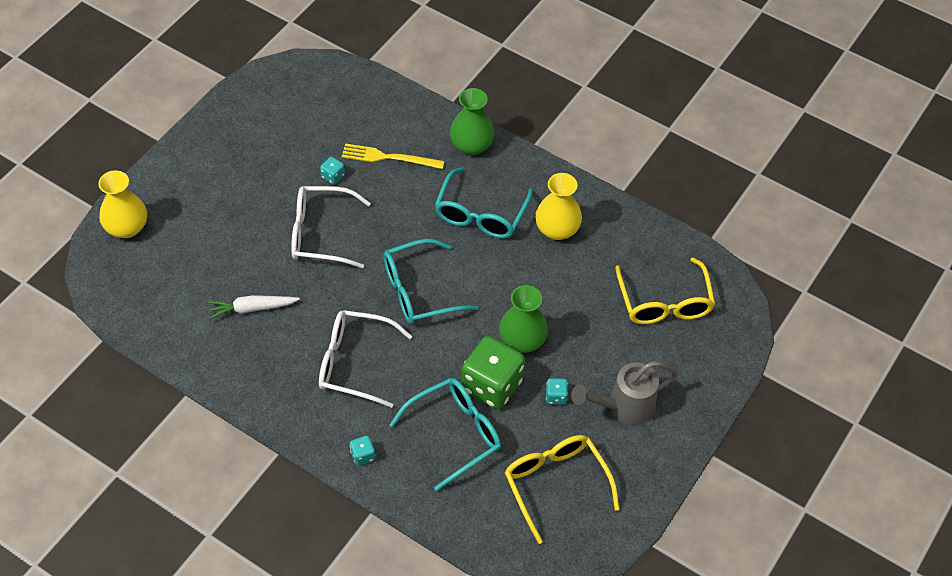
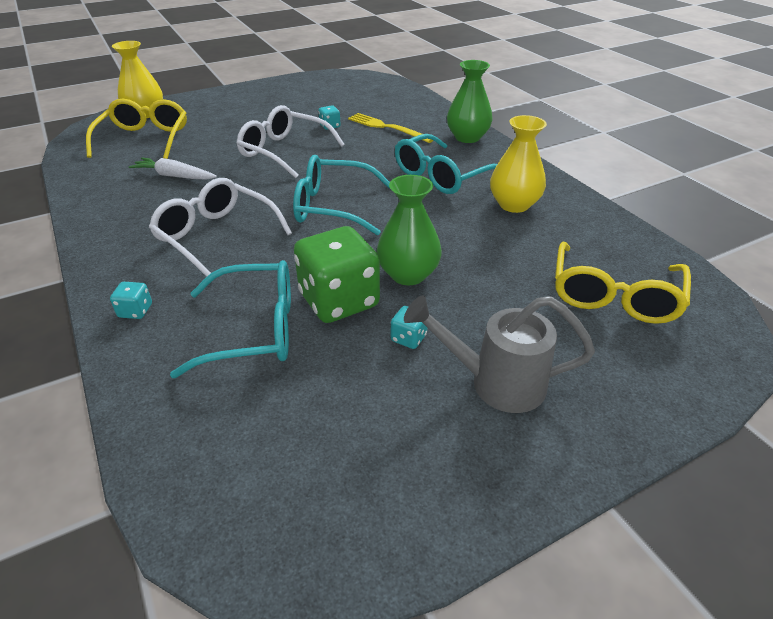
camera: 30 degrees right, 15 degrees down
yellow glasses [504,435,620,544] -> yellow glasses moved to [86,99,187,159]

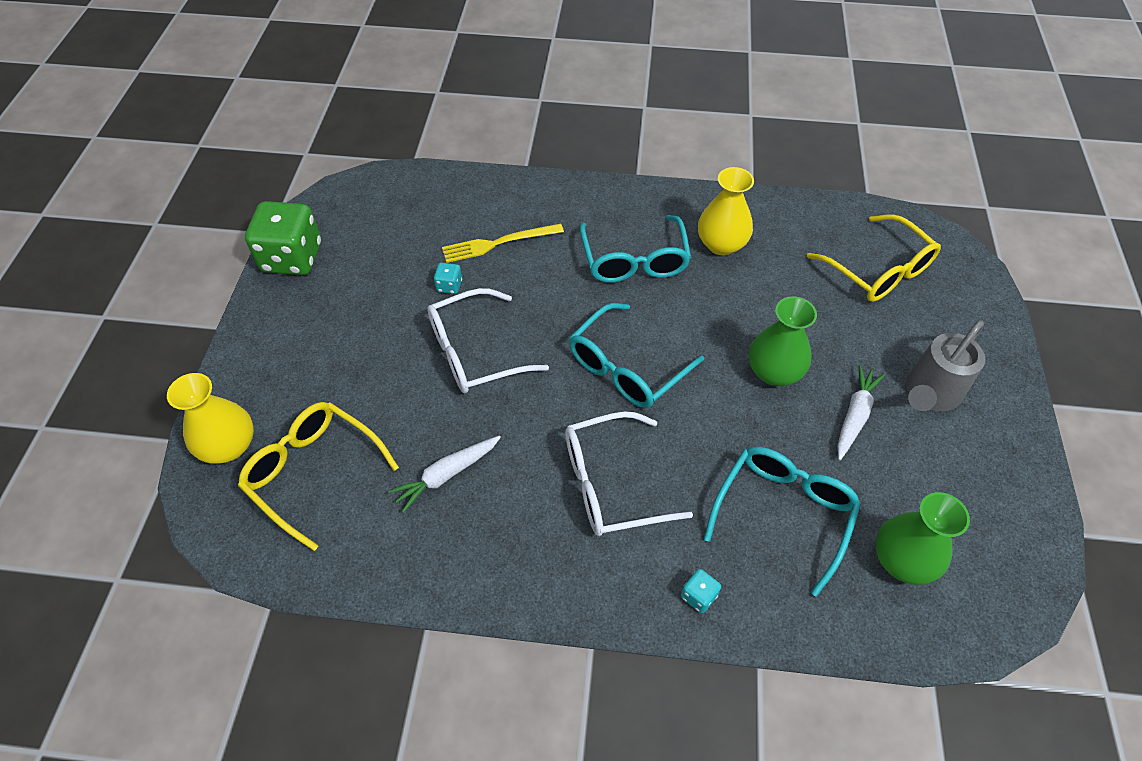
camera: 55 degrees left, 15 degrees up
green dice [294,226,380,323] -> green dice moved to [245,201,321,275]
turquoise dice [391,306,427,349] -> white carrot [837,365,885,460]
green vase [447,60,493,143] -> green vase moved to [875,492,970,585]

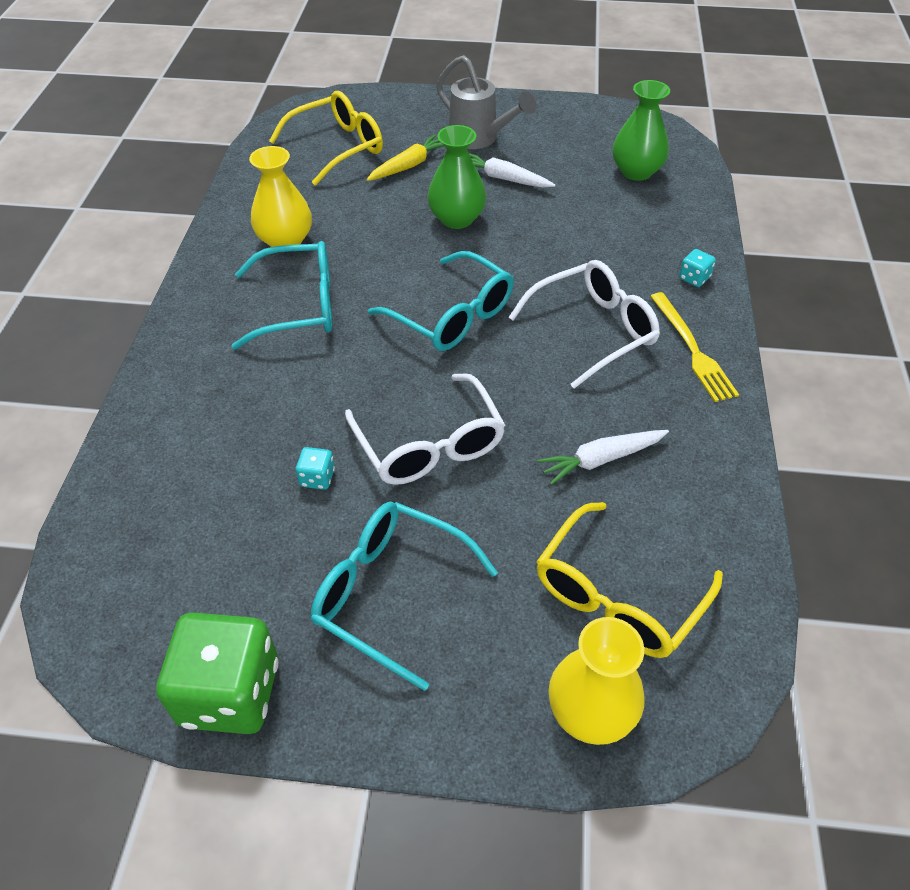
camera: 90 degrees left, 5 degrees down
white carrot [388,436,501,513] -> white carrot turned 105 degrees clockwise [537,430,669,485]
yellow fork [442,224,564,263] -> yellow fork moved to [650,292,739,402]
white glasses [565,411,693,536] -> white glasses turned 105 degrees counterclockwise [509,260,660,389]
turquoise glasses [704,447,861,597] -> turquoise glasses moved to [311,502,498,691]
none -> yellow carrot [367,134,444,181]

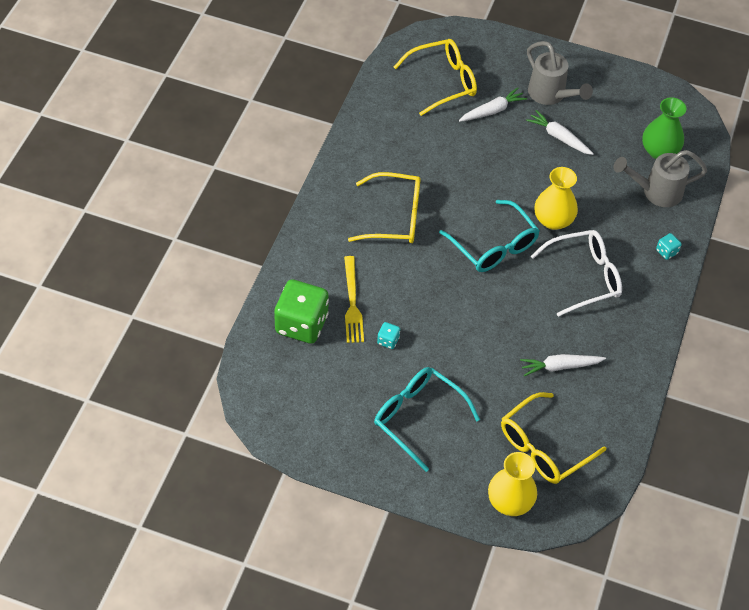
camera: 10 degrees right, 5 degrees up
green dice [156,612,278,734] -> green dice moved to [274,279,329,344]
turquoise glasses [232,241,332,349] -> yellow glasses [348,172,421,243]
yellow vase [249,146,312,247] -> yellow vase moved to [535,167,578,230]
white glasses [345,374,505,485] -> none
yellow carrot [367,134,444,181] -> white carrot [459,88,527,122]
green vase [427,125,486,229] -> none
yellow fork [650,292,739,402] -> yellow fork moved to [344,256,364,343]
none -> grey watering can [613,150,707,207]

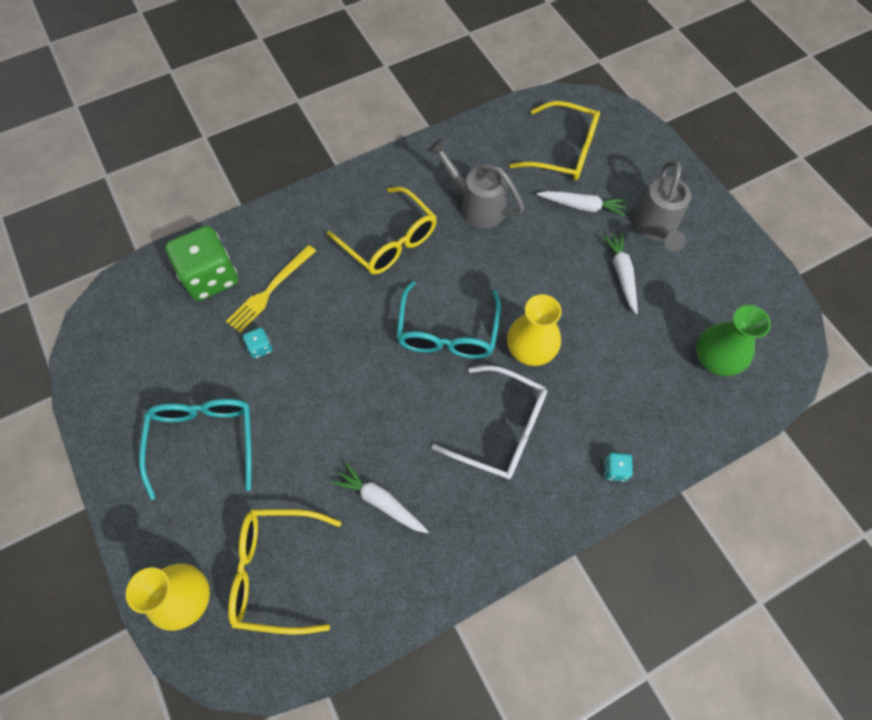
camera: 45 degrees right, 10 degrees up
grey watering can [613,150,707,207] -> grey watering can moved to [427,138,524,229]

